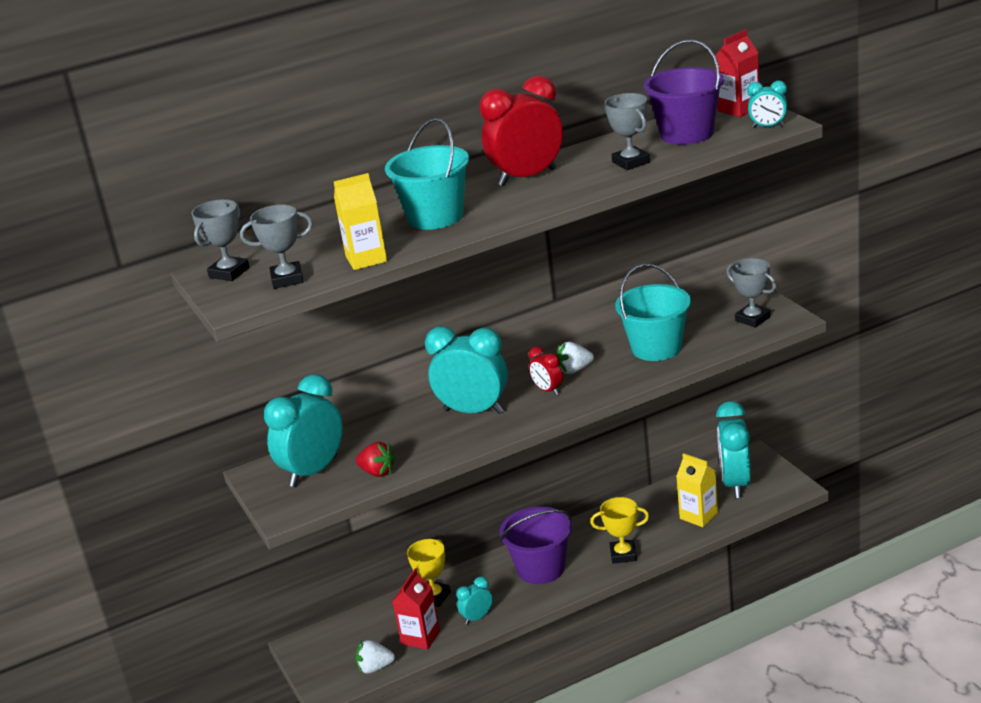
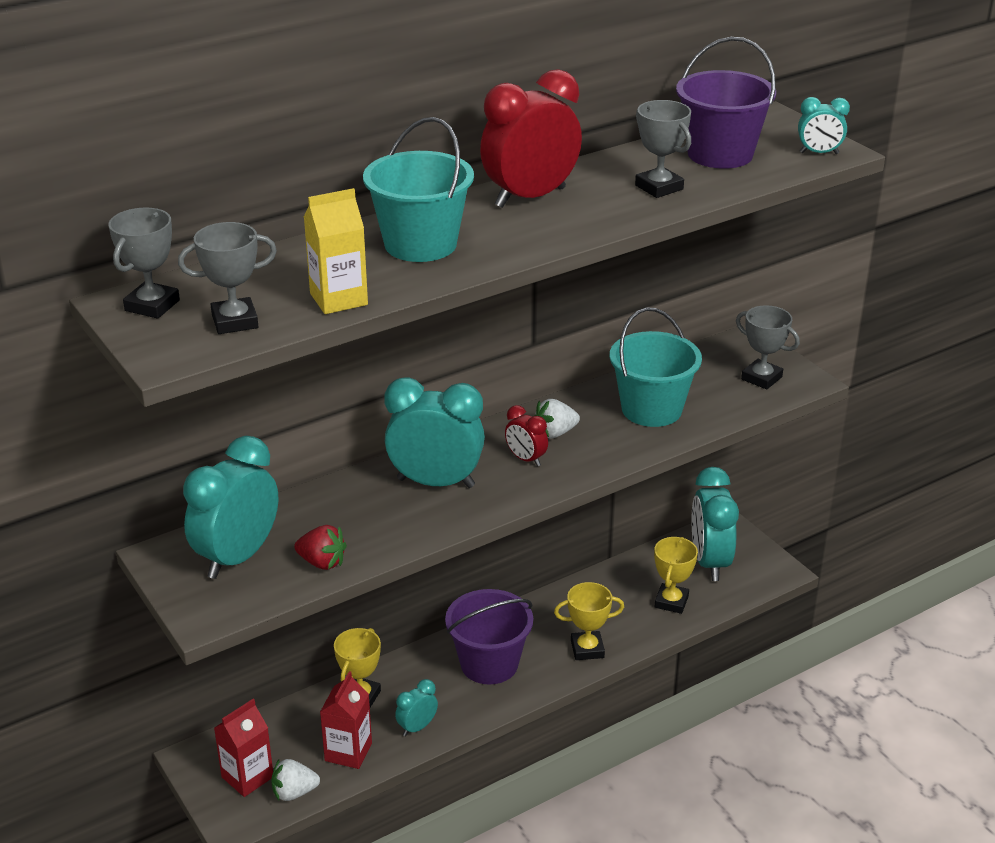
camera: 10 degrees left, 5 degrees up
yellow carton [676,453,718,527] -> yellow trophy [654,537,698,614]
red carton [715,30,760,117] -> red carton moved to [214,699,273,797]

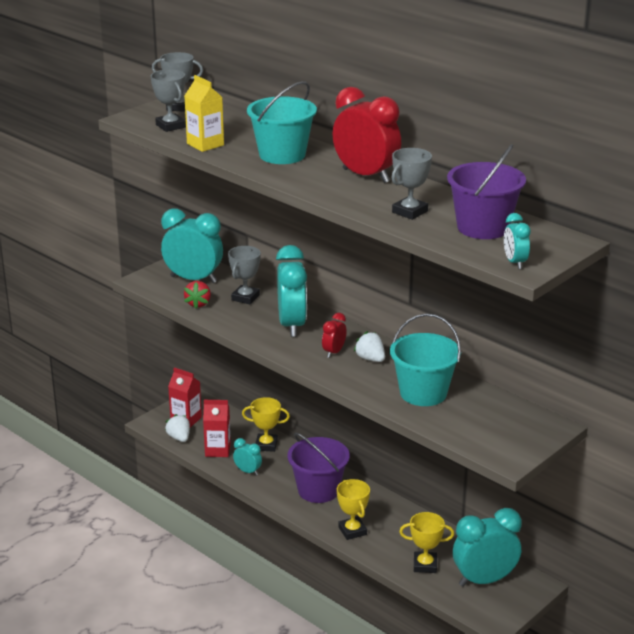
camera: 75 degrees right, 5 degrees down
grey trophy [736,305,800,389] -> grey trophy moved to [228,246,261,304]

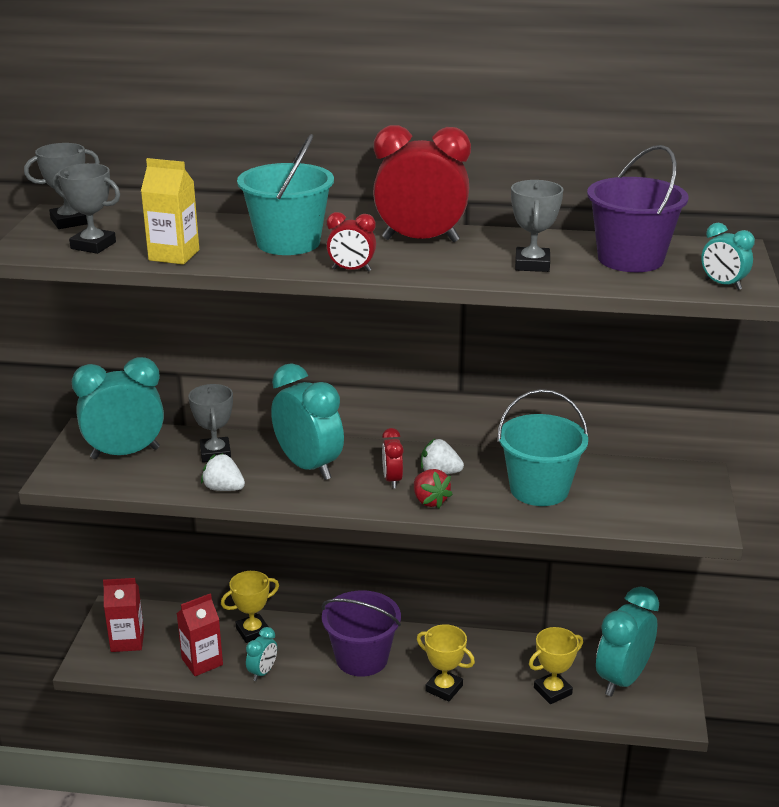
camera: 35 degrees left, 0 degrees up
white strawberry [165,414,190,442] -> white strawberry moved to [201,453,245,491]
red strawberry [184,281,211,309] -> red strawberry moved to [414,469,453,508]
turquoise clock [233,438,262,476] -> turquoise clock turned 120 degrees clockwise [246,627,277,681]
none -> red clock [326,212,376,272]

